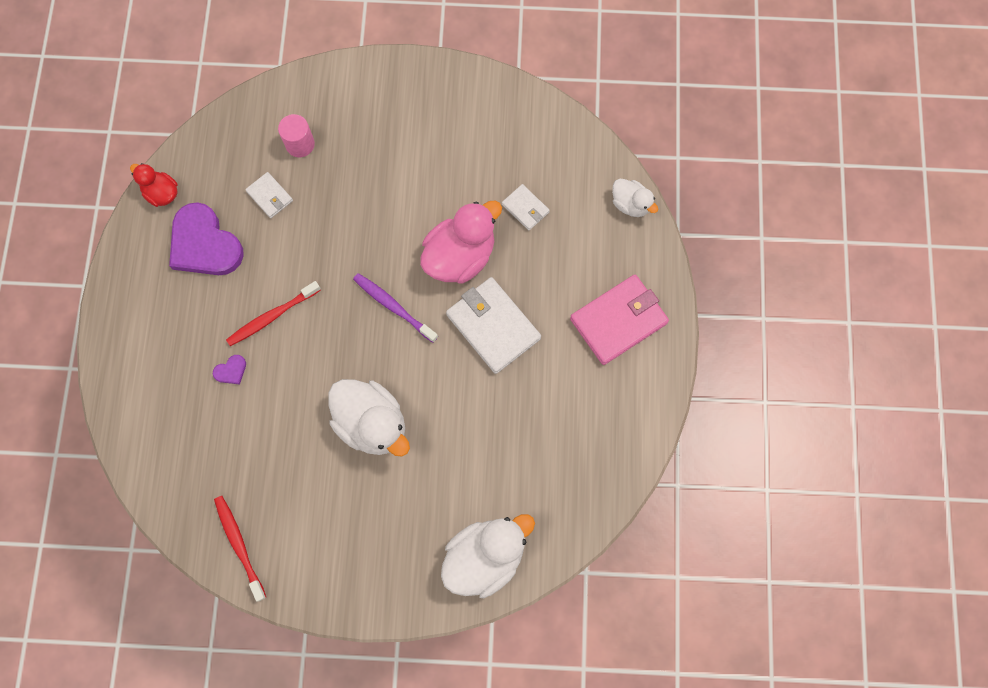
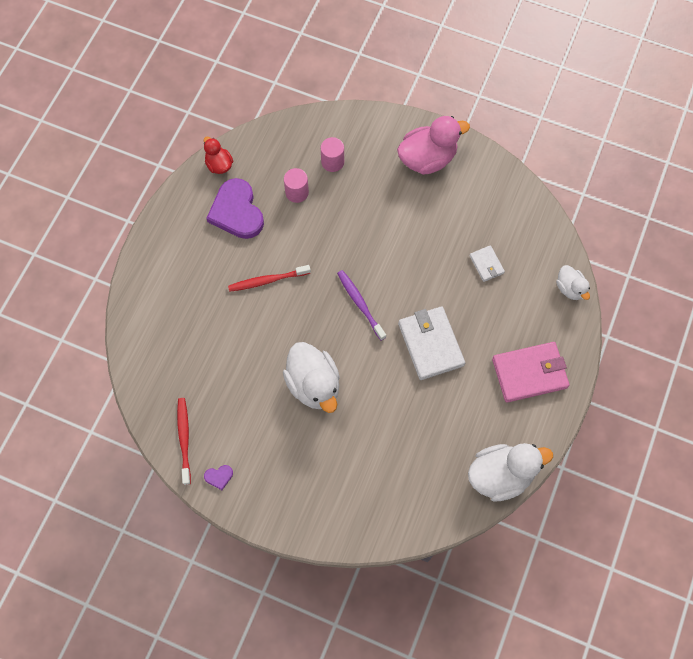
camera: 20 degrees right, 5 degrees down
purple heart [213,355,246,384] -> purple heart moved to [204,465,233,490]
white wallet [245,172,293,218] -> pink cylinder [284,168,309,203]
pink duck [420,201,502,283] -> pink duck moved to [397,116,470,175]
white duck [441,514,535,598] -> white duck moved to [468,443,553,502]

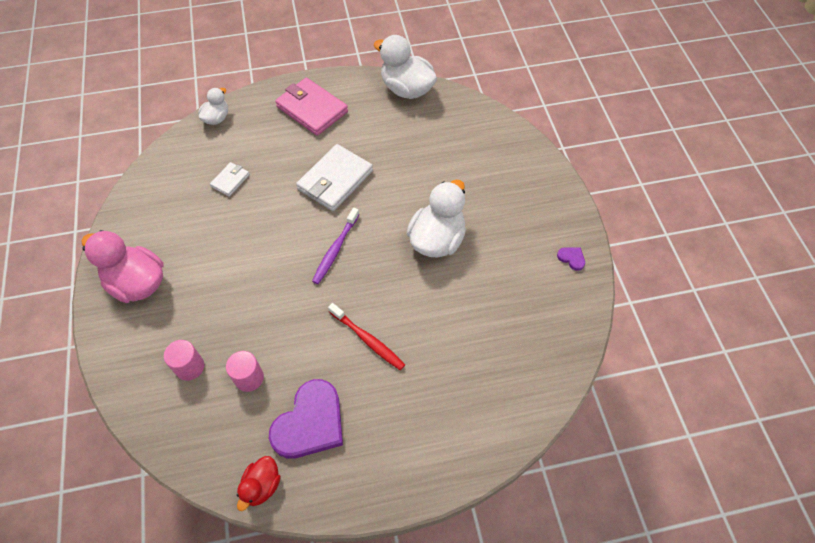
camera: 125 degrees left, 10 degrees down
red toothbrush [177,398,191,485] -> none

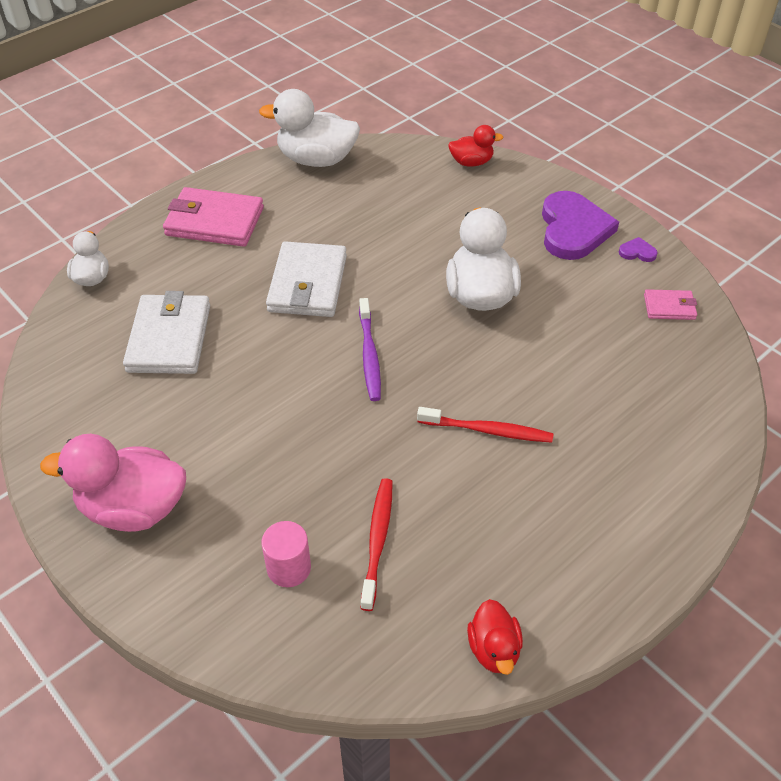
camera: 30 degrees left, 10 degrees down
white wallet [210,162,250,197] -> white wallet [123,291,210,374], size x1.95
pink cylinder [226,351,264,392] -> red toothbrush [360,478,393,611]
purple heart [269,379,343,459] -> purple heart moved to [542,191,619,260]
none -> red duck [448,125,503,167]
none -> pink wallet [644,289,697,320]

